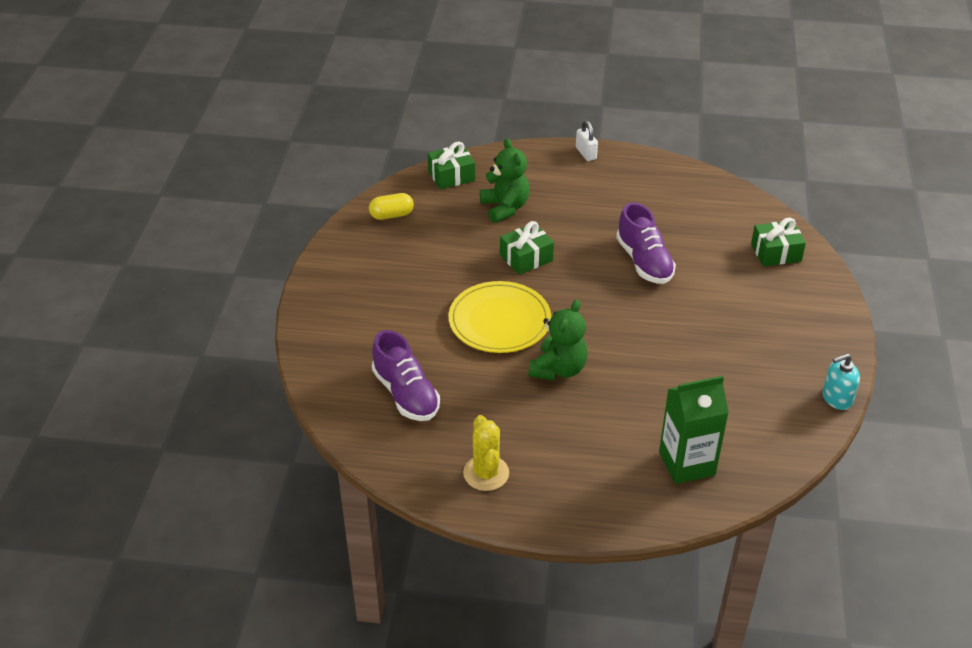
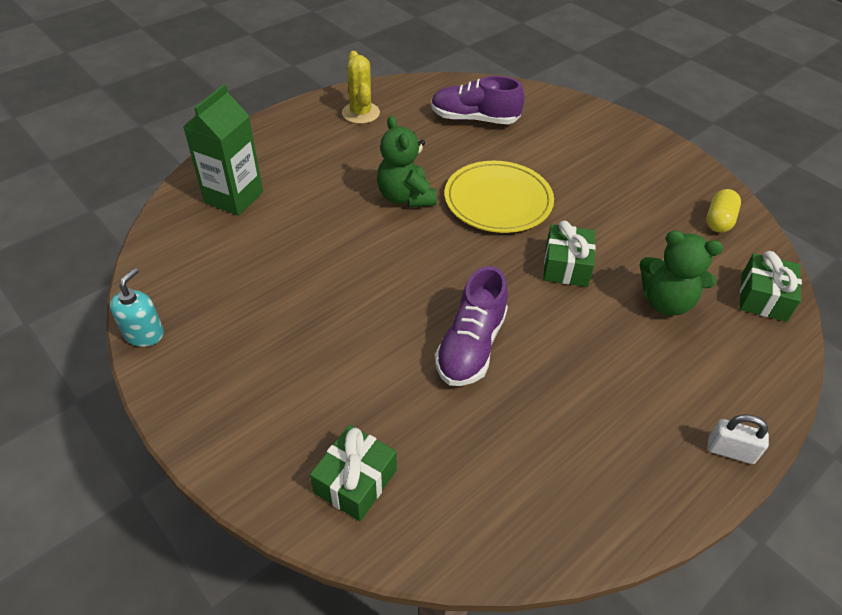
camera: 130 degrees right, 5 degrees up
yellow cactus [463,415,509,491] -> yellow cactus turned 45 degrees clockwise [342,51,380,124]
purple shoe [616,202,676,284] -> purple shoe turned 90 degrees counterclockwise [435,266,508,386]

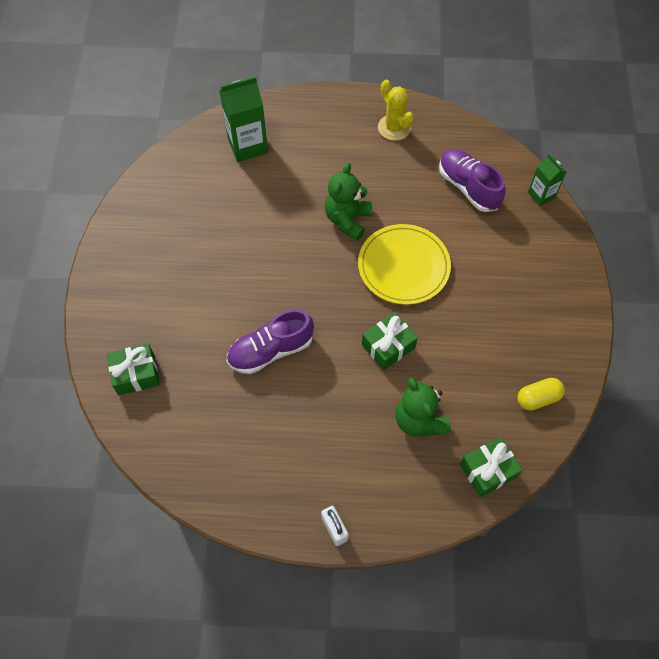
camera: 45 degrees right, 15 degrees up
turquoise soap dispenser [110,268,164,347] -> none
yellow cactus [342,51,380,124] -> yellow cactus turned 60 degrees counterclockwise [378,80,414,141]
none -> green carton [528,154,566,206]

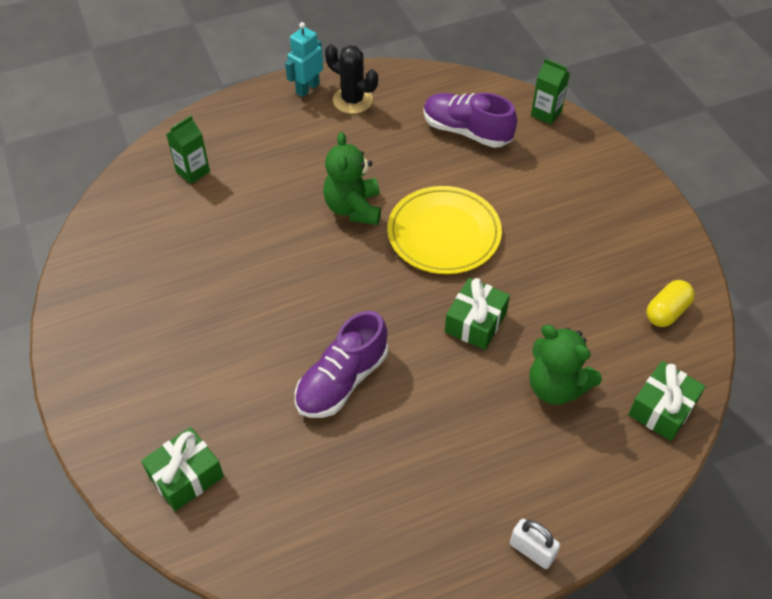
camera: 25 degrees left, 10 degrees down
green carton [219,76,268,162] -> green carton [166,116,210,184], size x0.59
yellow cactus [378,80,414,141] -> black cactus [325,44,378,114]
none -> turquoise robot [285,22,323,97]

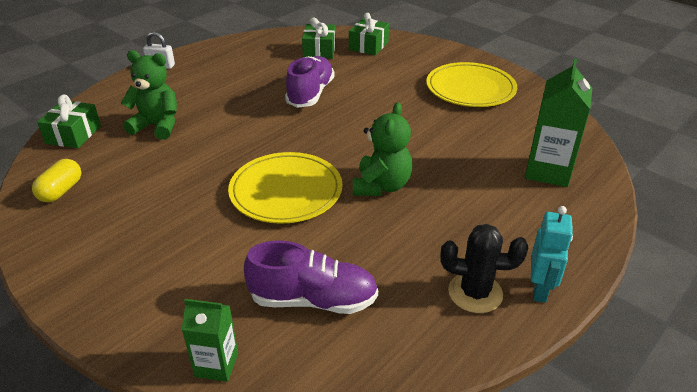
camera: 155 degrees right, 15 degrees down
green carton [166,116,210,184] -> green carton [525,59,592,187], size x1.69
green teddy bear [323,132,381,225] -> green teddy bear turned 45 degrees clockwise [353,102,412,196]
green gift [445,278,510,350] -> green gift moved to [302,17,336,59]
none -> yellow plate [426,62,517,107]

